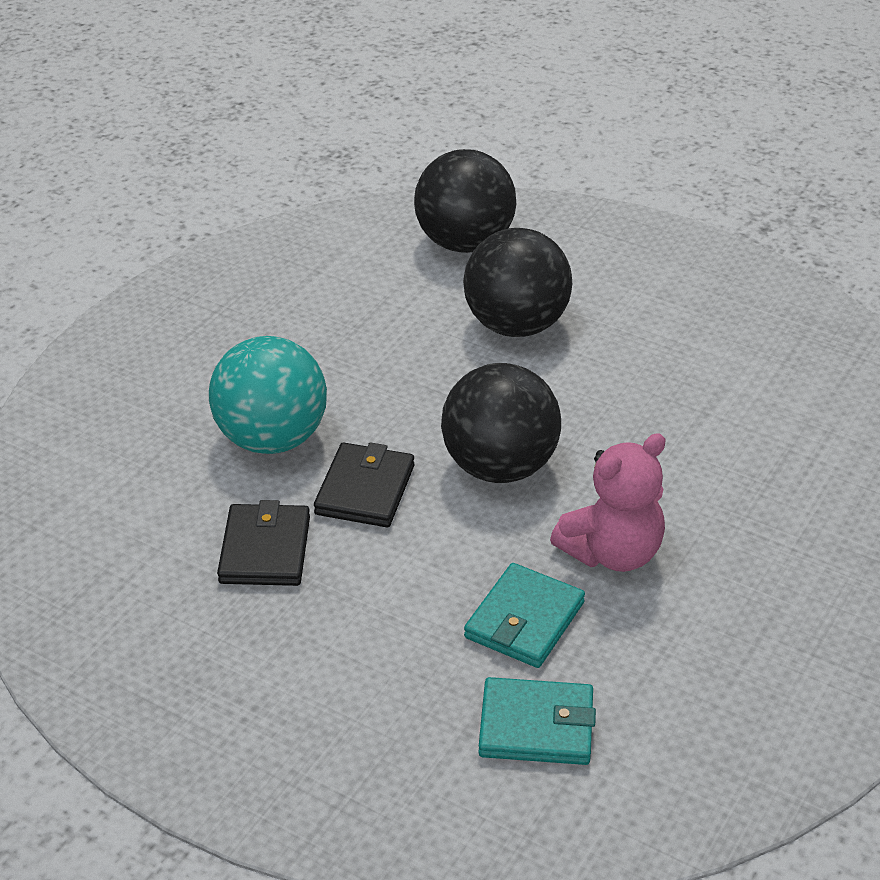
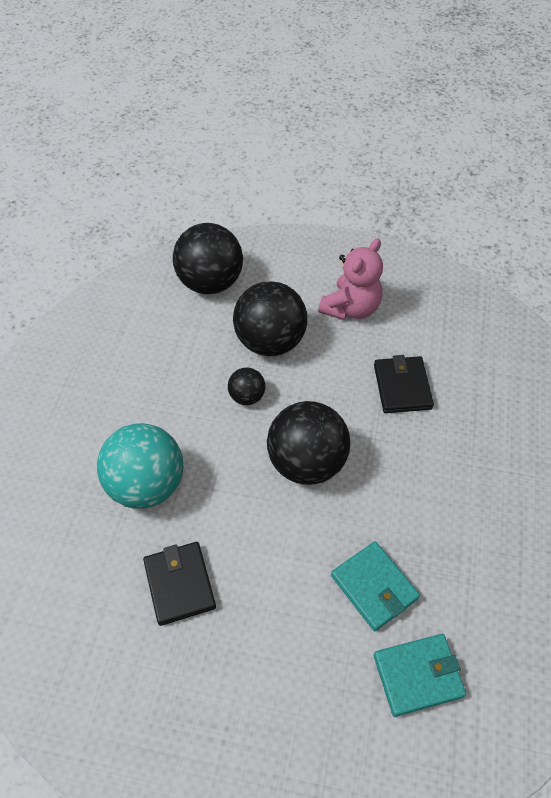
camera: 20 degrees left, 15 degrees up
black wallet [314,442,414,527] -> black wallet moved to [374,355,434,413]
turquoise wallet [464,563,585,668] -> turquoise wallet turned 45 degrees counterclockwise [331,541,420,631]
pink teddy bear [550,433,666,572] -> pink teddy bear moved to [318,238,383,320]
none -> black ball [228,367,265,405]

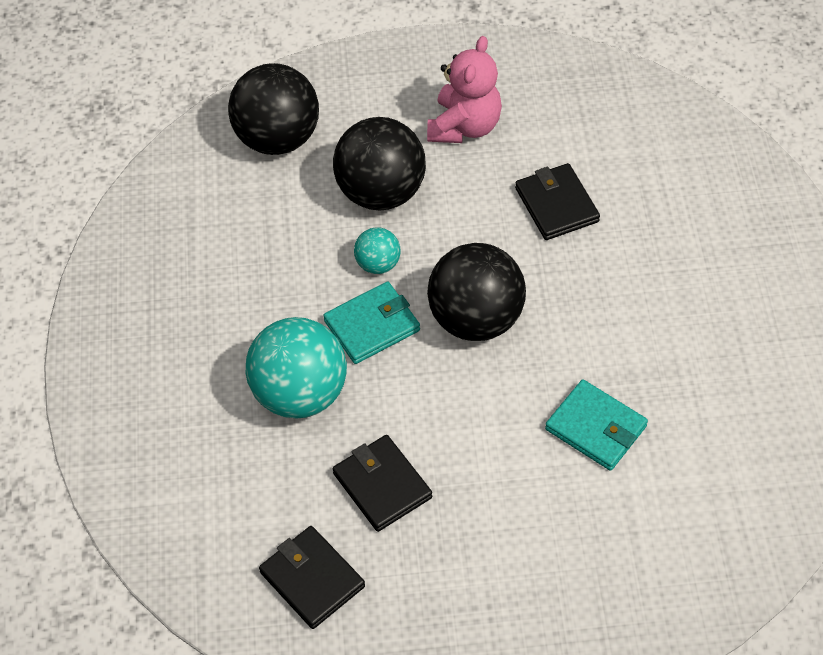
camera: 15 degrees left, 0 degrees up
black ball [228,367,265,405] -> turquoise ball [354,227,401,274]
turquoise wallet [374,634,466,717] -> turquoise wallet moved to [323,281,420,364]
none -> black wallet [259,526,365,629]

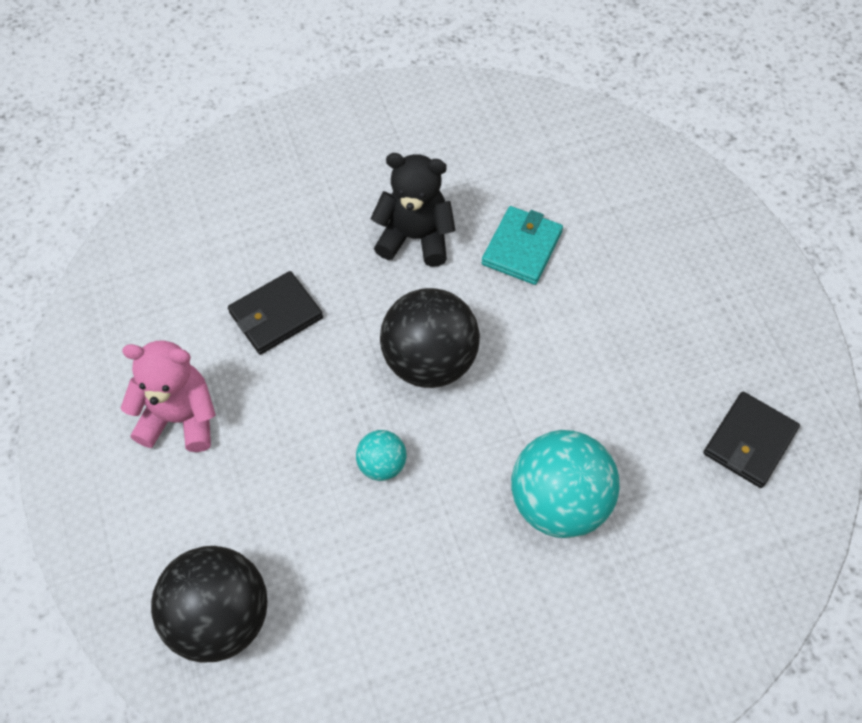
camera: 105 degrees left, 5 degrees up
turquoise wallet [323,281,420,364] -> none
black ball [333,117,426,211] -> none
black wallet [333,435,432,532] -> none
none -> black teddy bear [370,153,456,267]

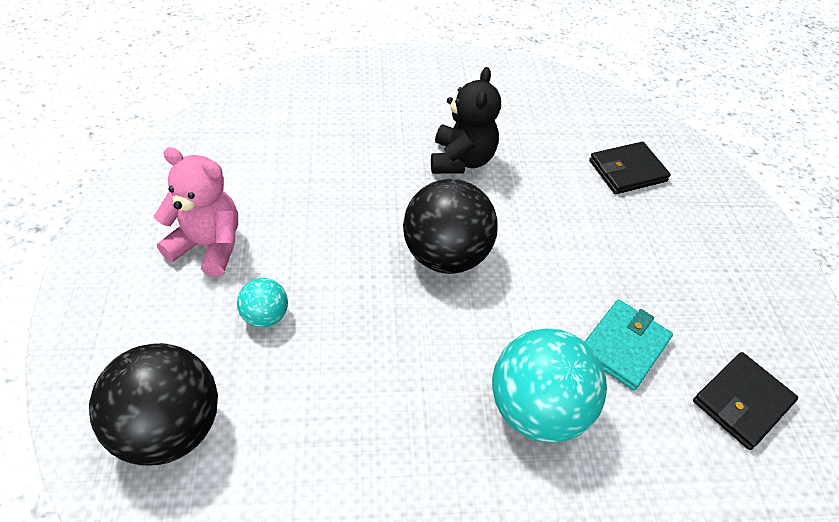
camera: 10 degrees right, 10 degrees down
black wallet [228,271,323,355] -> black wallet moved to [589,142,671,194]
turquoise ball [356,430,407,481] -> turquoise ball moved to [237,278,288,328]
black teddy bear [370,153,456,267] -> black teddy bear turned 75 degrees clockwise [431,67,501,174]
turquoise wallet [482,206,563,285] -> turquoise wallet moved to [585,300,673,390]

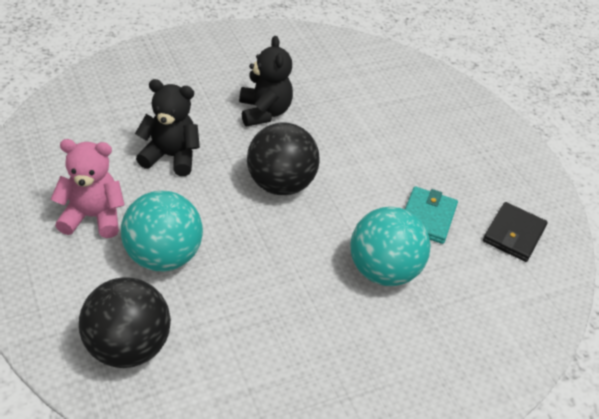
camera: 20 degrees left, 5 degrees down
turquoise ball [237,278,288,328] -> turquoise ball [121,191,203,271], size x2.03
black wallet [589,142,671,194] -> none
none -> black teddy bear [135,79,200,176]

